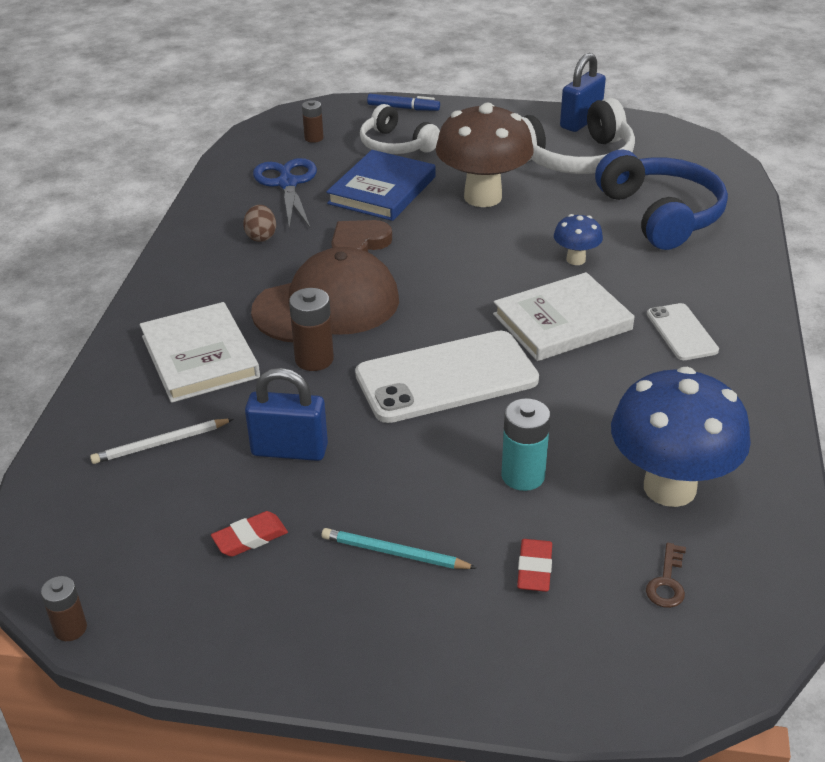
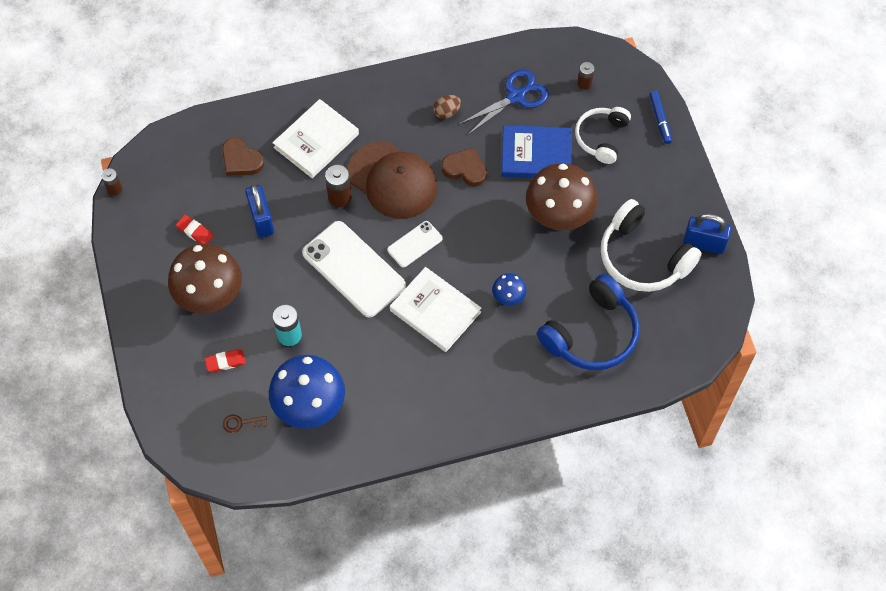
camera: 65 degrees right, 25 degrees up
white pencil [90,419,233,464] -> brown heart [222,138,264,176]
turquoise pencil [322,528,476,569] -> brown mushroom [168,244,242,314]
white phone [647,303,719,360] -> white phone moved to [387,221,443,267]

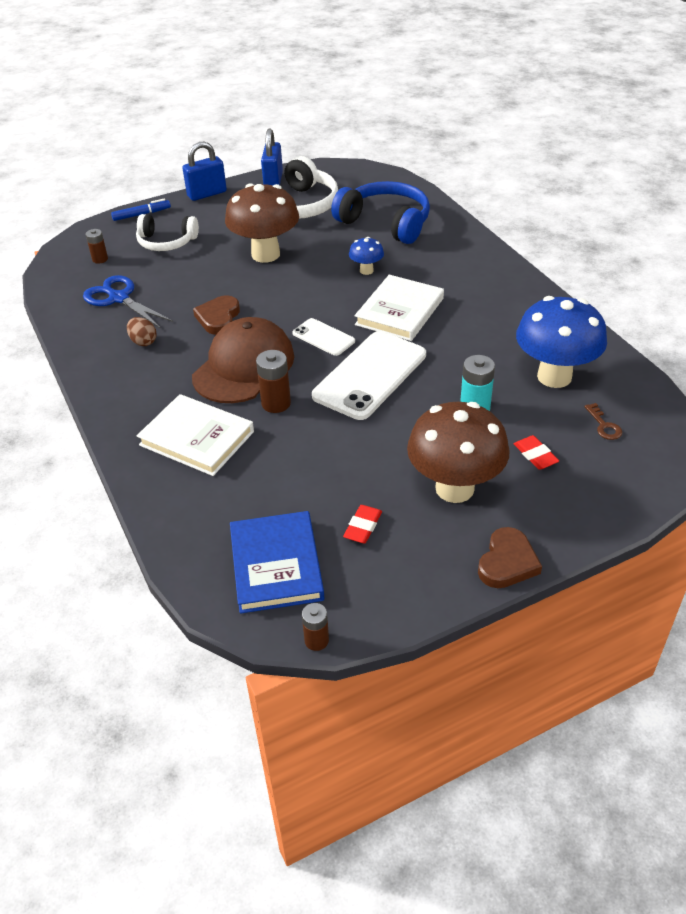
camera: 100 degrees left, 20 degrees down
brown heart [222,138,264,176] -> brown heart moved to [478,527,542,588]
blue padlock [245,184,274,238] -> blue padlock moved to [182,142,227,201]
blue book [502,125,572,178] -> blue book moved to [230,511,324,614]

